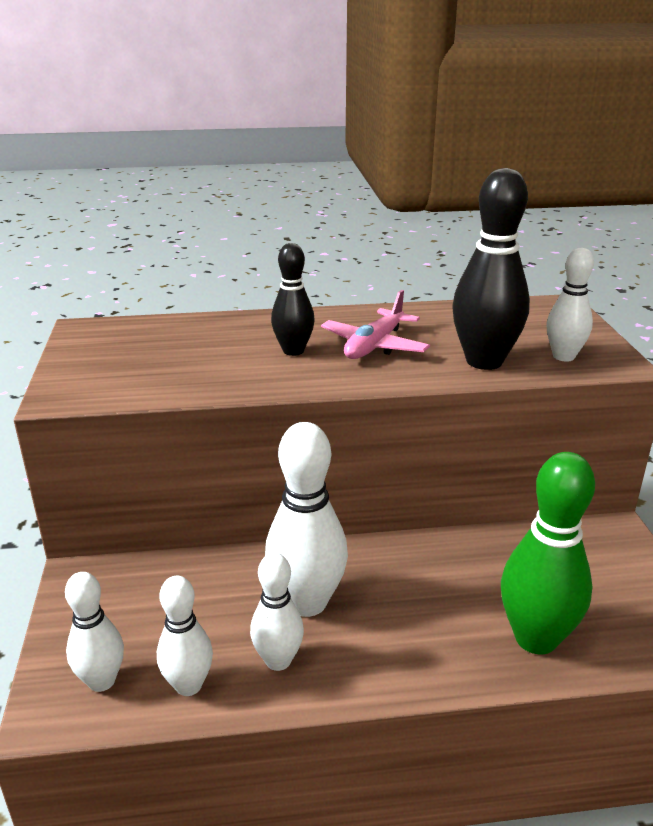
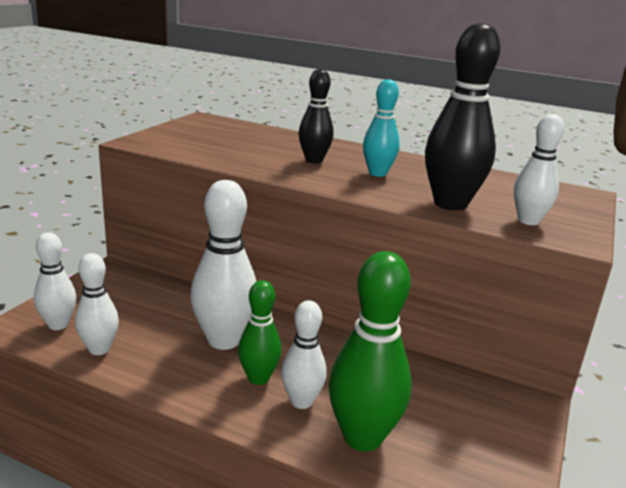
camera: 30 degrees right, 5 degrees down
white bowling pin [250,553,304,671] -> white bowling pin moved to [281,300,327,409]
pink plane [321,290,430,359] -> turquoise bowling pin [363,79,400,177]
none -> green bowling pin [238,280,282,385]

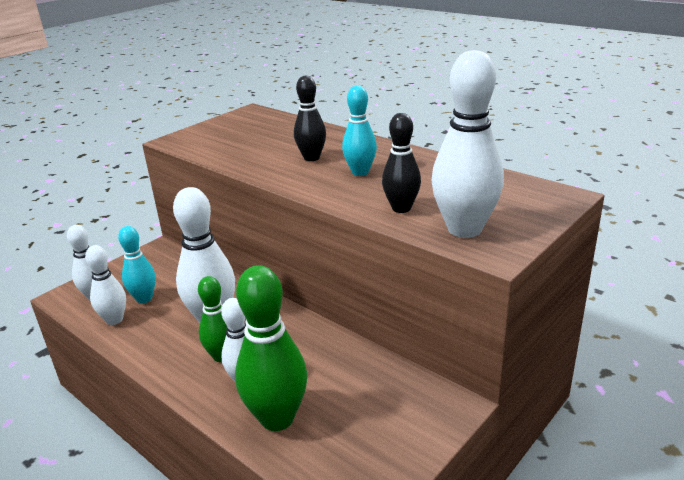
camera: 20 degrees right, 5 degrees up
black bowling pin [425,23,501,211] -> black bowling pin [382,113,421,213], size x0.60
white bowling pin [514,114,564,225] -> white bowling pin [432,50,504,238], size x1.67
none -> turquoise bowling pin [118,226,156,303]

